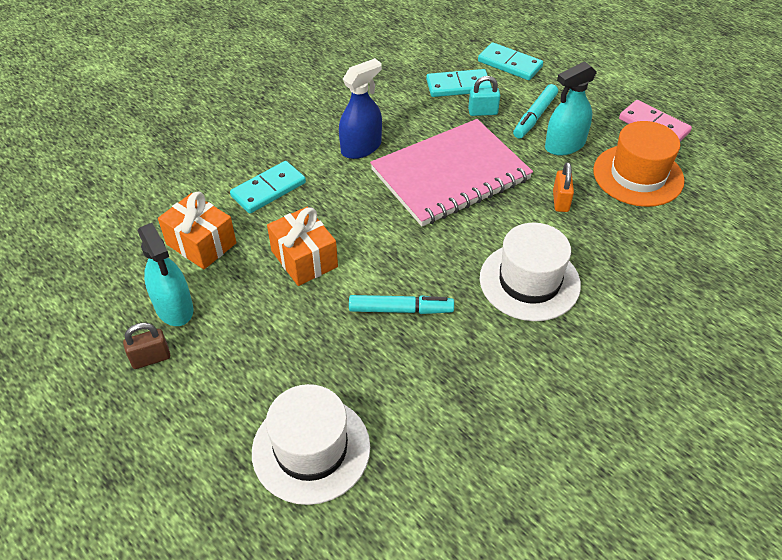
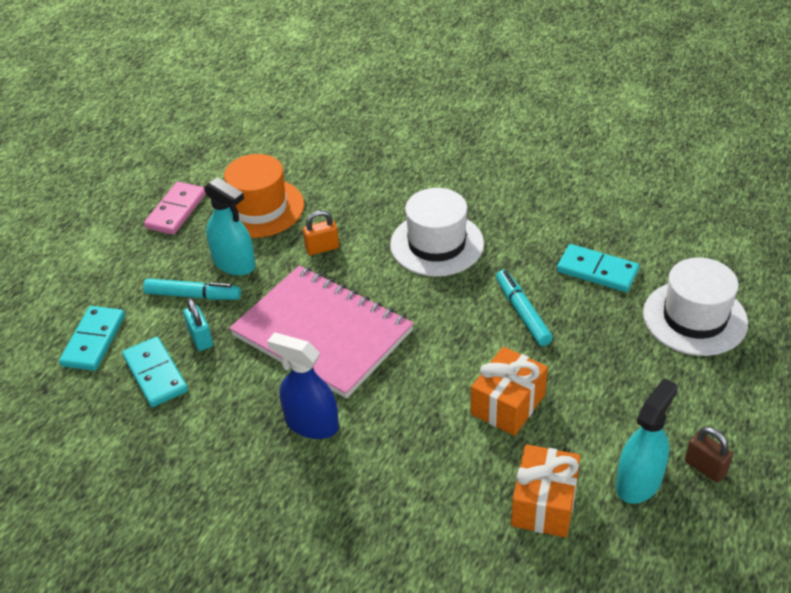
camera: 110 degrees left, 5 degrees down
turquoise domino [230,161,306,214] -> turquoise domino moved to [557,244,639,292]

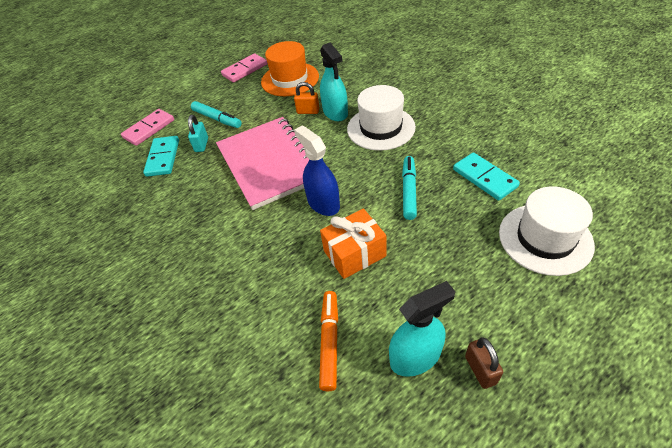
camera: 30 degrees right, 5 degrees up
turquoise domino [59,306,125,371] -> pink domino [121,109,174,146]
turquoise spray bottle [204,177,255,276] -> turquoise spray bottle moved to [320,43,348,121]
blue spray bottle [267,332,339,439] -> blue spray bottle moved to [294,125,340,216]
orange gift [511,444,581,538] -> orange marker [319,291,338,391]

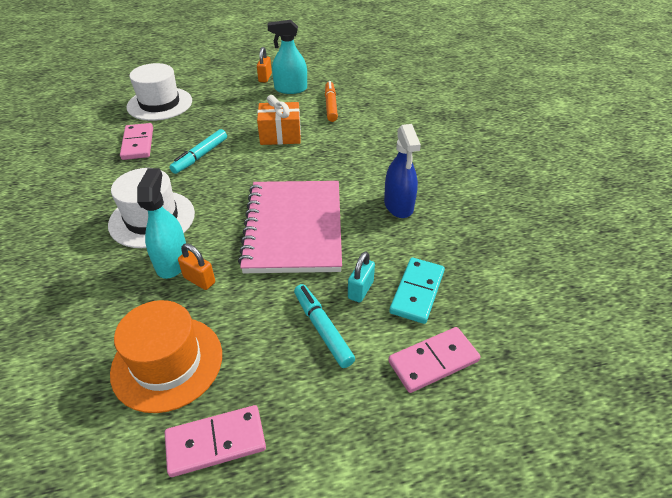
camera: 160 degrees left, 5 degrees down
blue spray bottle [294,125,340,216] -> blue spray bottle moved to [384,124,421,218]
orange marker [319,291,338,391] -> orange marker turned 150 degrees clockwise [325,81,338,122]
turquoise domino [453,152,520,201] -> pink domino [120,123,153,160]
brown padlock [465,337,503,389] -> orange padlock [257,47,272,83]

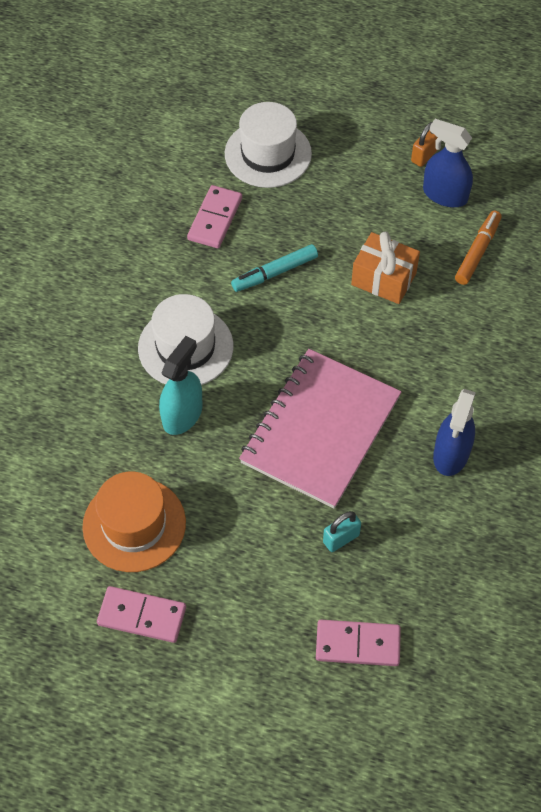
camera: 30 degrees right, 15 degrees up
orange padlock [178,243,215,290] -> none
turquoise spray bottle [267,20,307,94] -> blue spray bottle [423,119,473,207]
turquoise marker [294,284,355,368] -> none
turquoise domino [389,258,445,324] -> none

